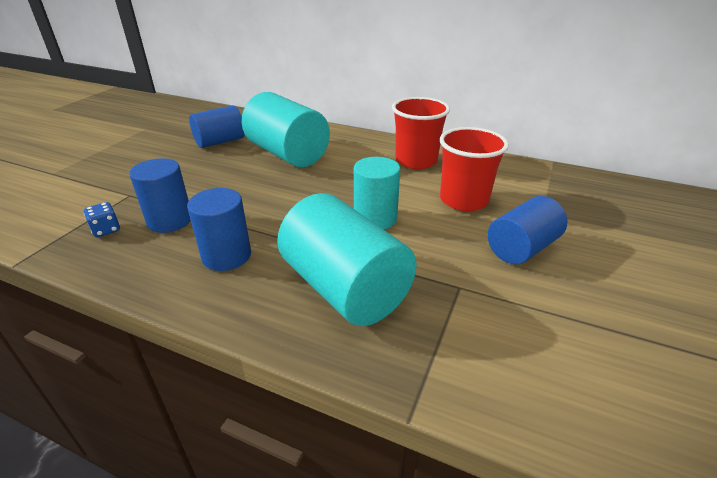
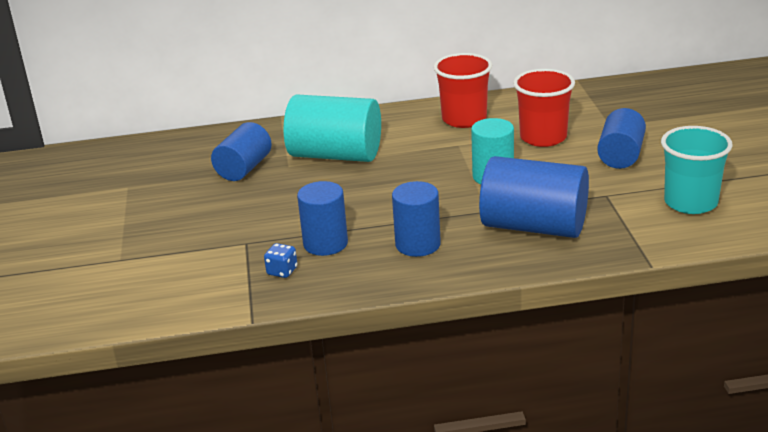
camera: 30 degrees left, 5 degrees down
turquoise cylinder [277,193,417,326] -> blue cylinder [479,156,589,238]
none -> turquoise cup [661,126,733,214]

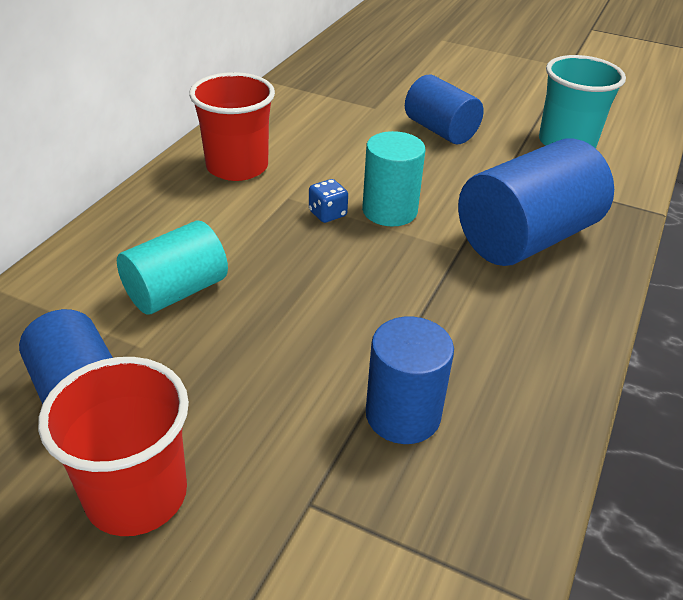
camera: 60 degrees left, 10 degrees up
blue dice [264,243,297,278] -> blue dice moved to [309,179,348,223]
turquoise cylinder [283,95,381,162] -> turquoise cylinder [117,221,228,315], size x0.64
blue cylinder [392,181,441,257] -> none
red cup [513,69,575,147] -> red cup moved to [38,357,189,536]

